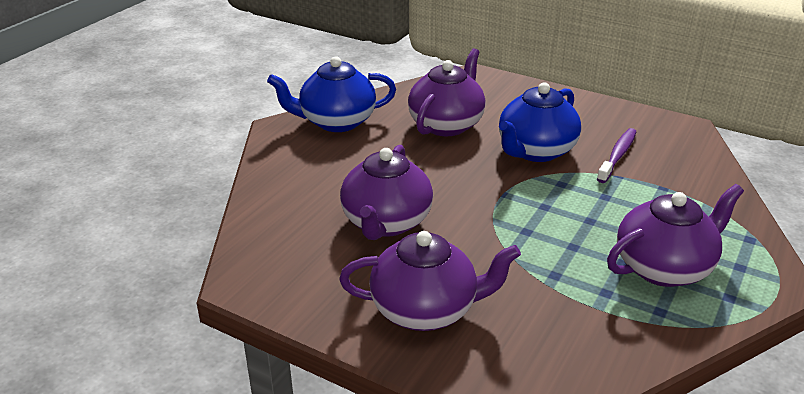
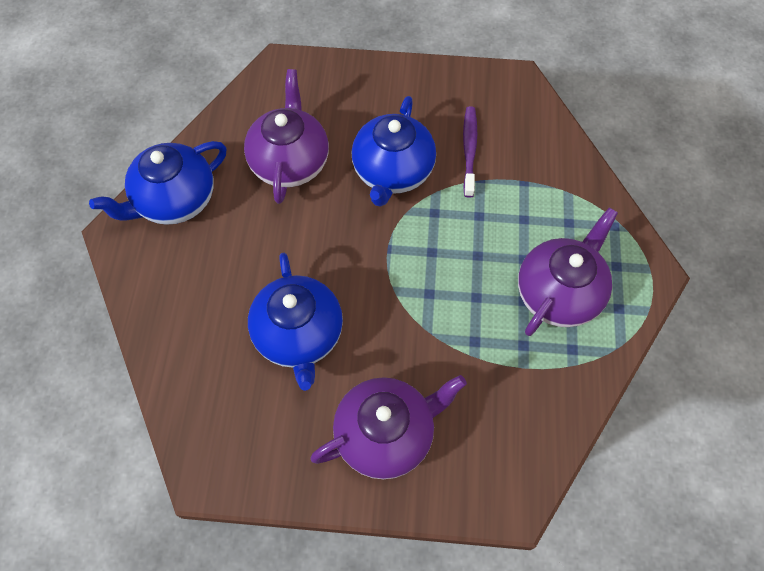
camera: 25 degrees left, 30 degrees up
purple teapot [340,145,433,240] -> blue teapot [248,253,343,391]

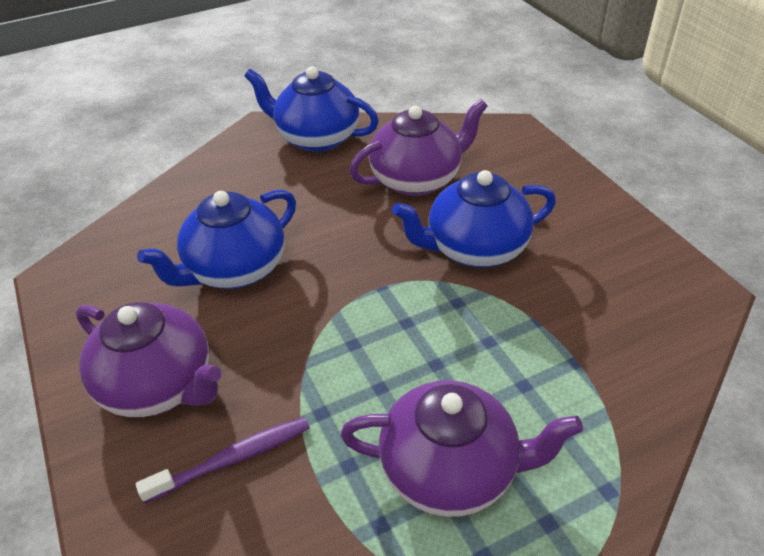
camera: 60 degrees right, 20 degrees down
purple toothbrush [463,106,477,198] -> purple toothbrush moved to [136,417,310,503]

